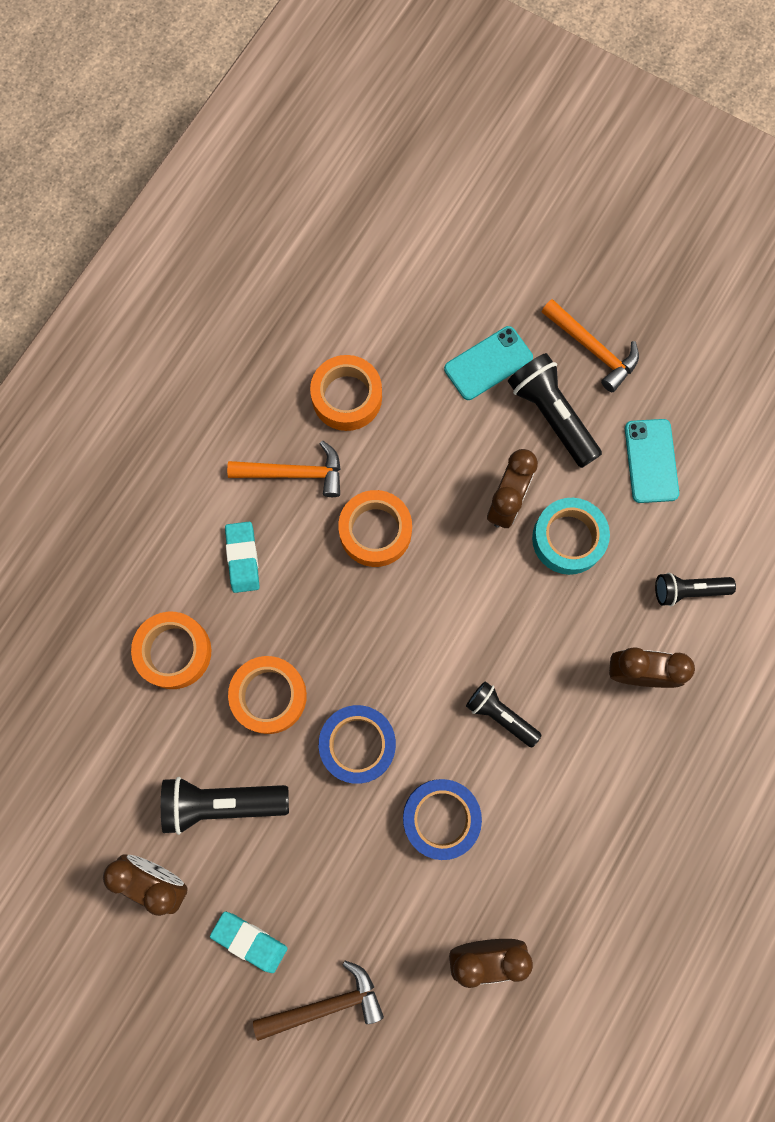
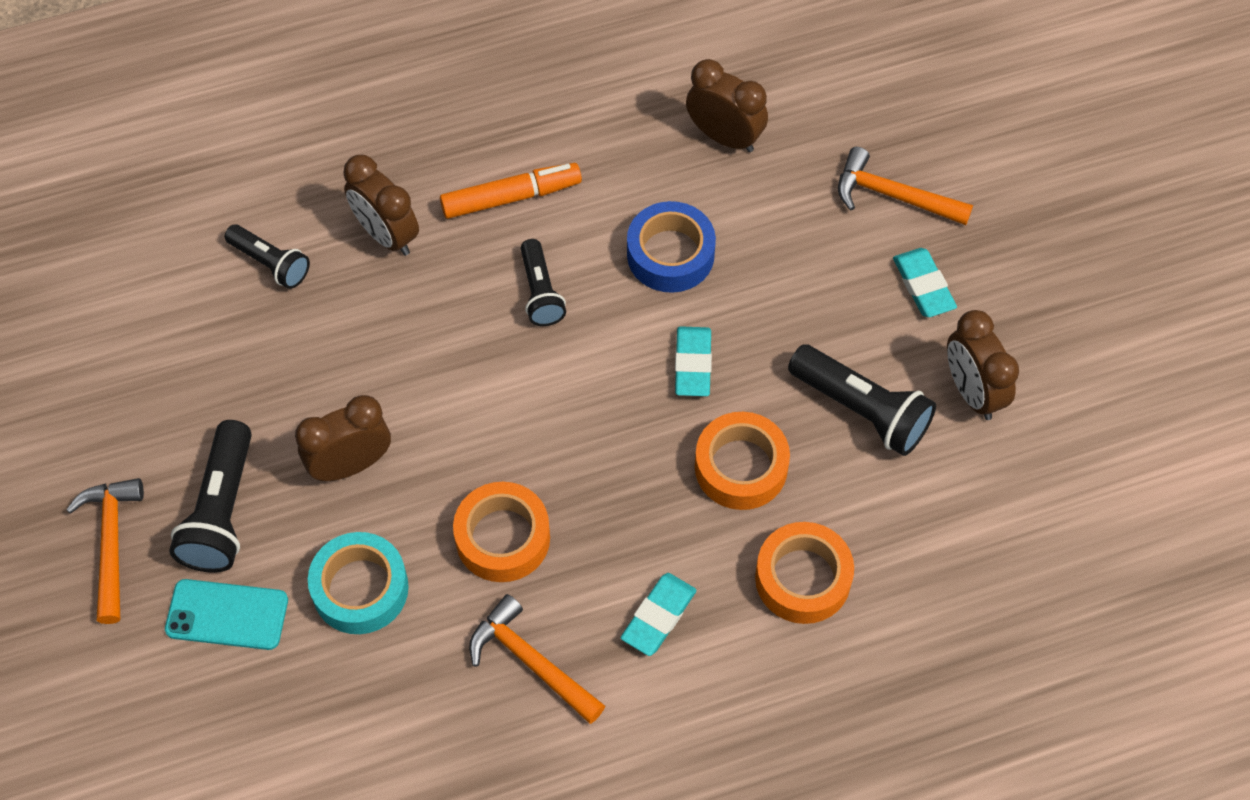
camera: 140 degrees left, 15 degrees down
brown hammer [253,961,384,1041] -> orange hammer [838,147,973,225]
orange tape [310,355,382,431] -> none
blue tape [319,705,396,784] -> turquoise eraser [675,326,712,396]
turquoise tape [532,498,610,575] -> turquoise tape moved to [308,532,409,634]
turquoise phone [625,419,679,503] -> none
none -> orange marker [440,163,582,219]

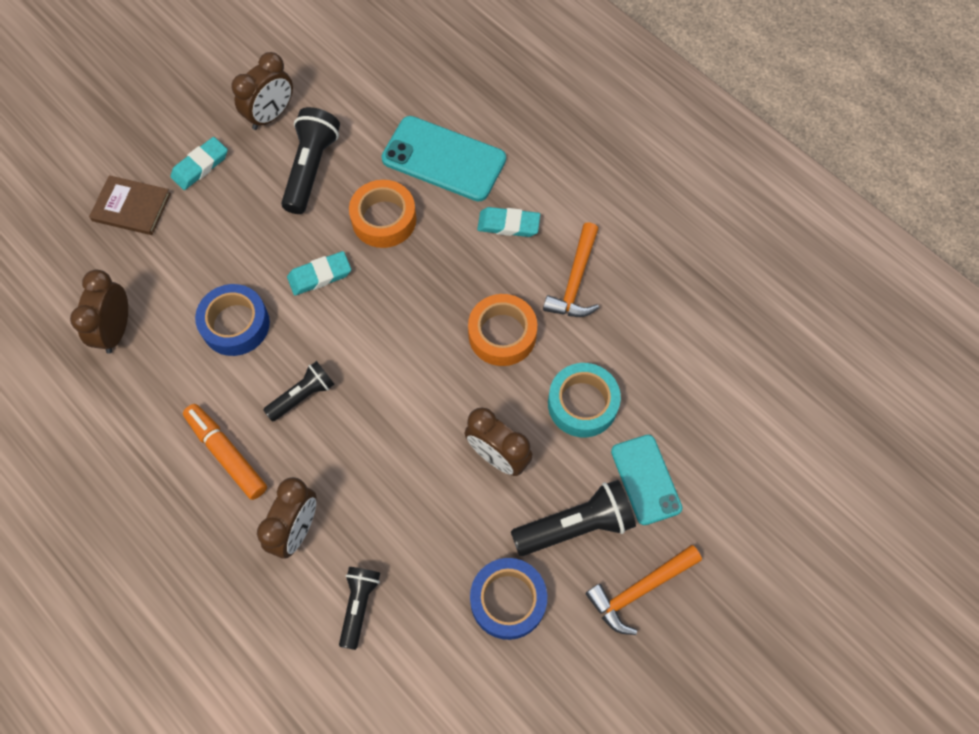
camera: 115 degrees left, 5 degrees up
orange tape [755,522,854,624] -> turquoise phone [381,116,506,202]
orange hammer [838,147,973,225] -> brown book [89,175,171,235]
none -> blue tape [470,558,547,640]

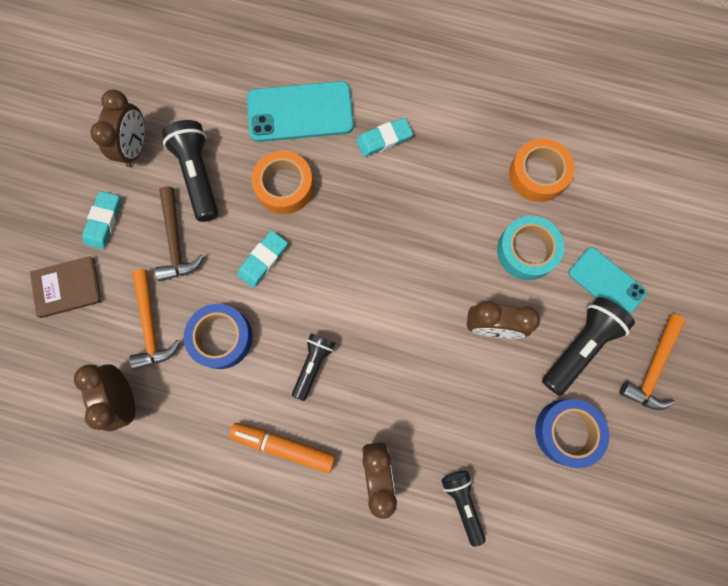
camera: 30 degrees left, 10 degrees up
orange tape [468,294,537,366] -> orange tape moved to [509,138,575,202]
orange hammer [543,222,599,317] -> orange hammer moved to [129,269,180,370]
none -> brown hammer [155,186,204,281]

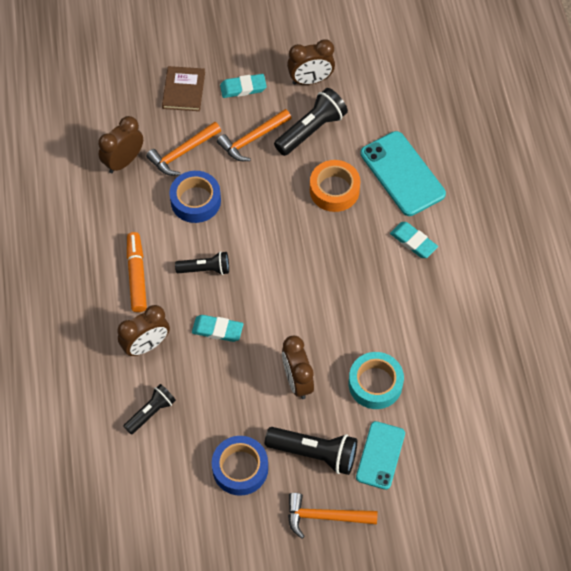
camera: 65 degrees right, 15 degrees down
brown book [30,256,102,318] -> brown book turned 45 degrees clockwise [162,66,205,111]
brown hammer [155,186,204,281] -> orange hammer [217,109,291,161]
turquoise eraser [238,231,288,288] -> turquoise eraser moved to [192,315,243,342]
orange tape [509,138,575,202] -> none

